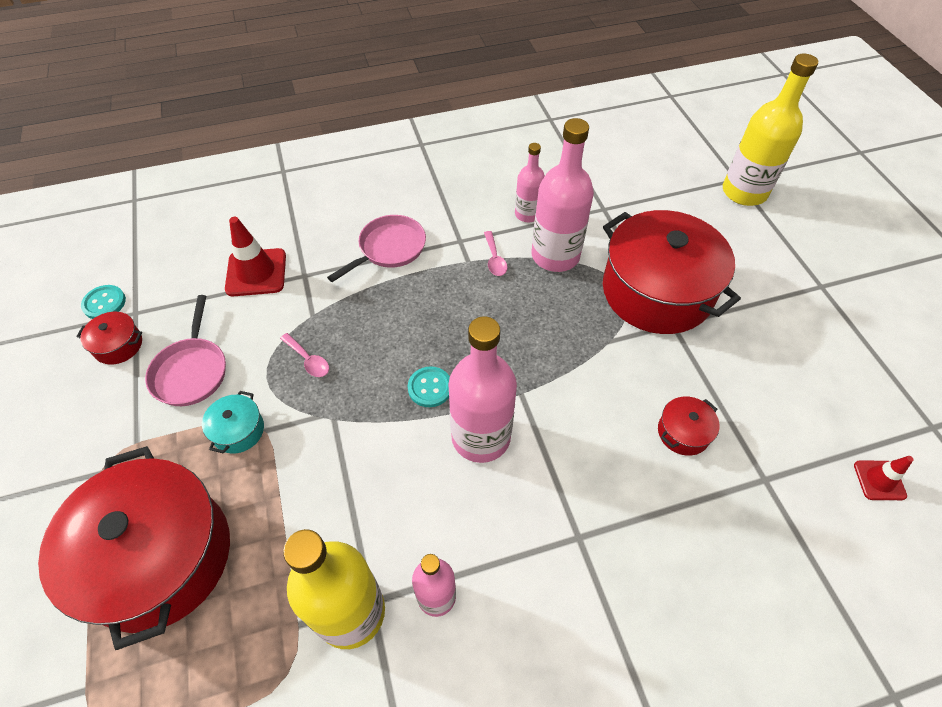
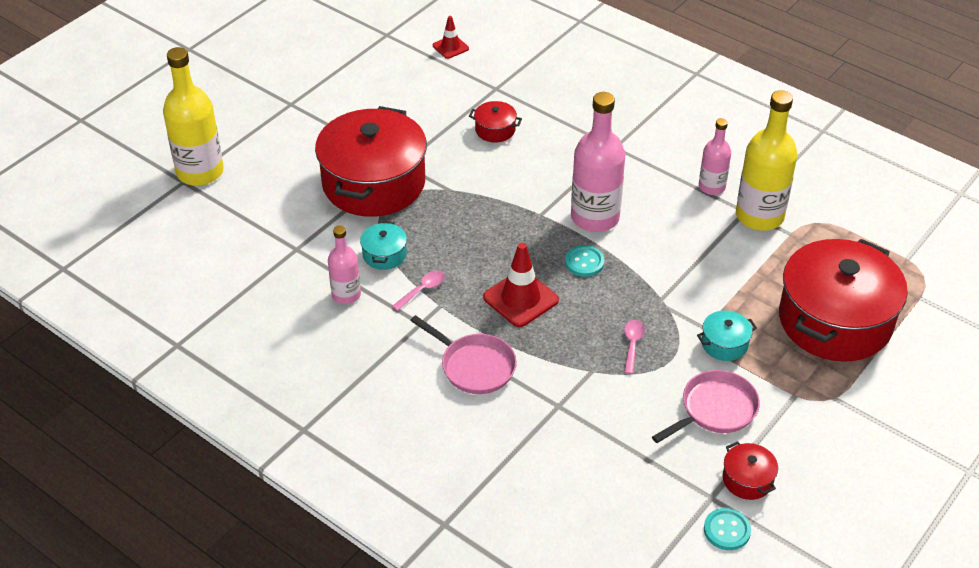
camera: 125 degrees left, 10 degrees down
red traffic cone [225,217,286,296] -> red traffic cone moved to [483,243,559,327]
pink pan [327,215,426,282] -> pink pan turned 150 degrees counterclockwise [410,315,517,394]
pink bottle [532,118,594,272] -> turquoise pot [360,222,407,270]

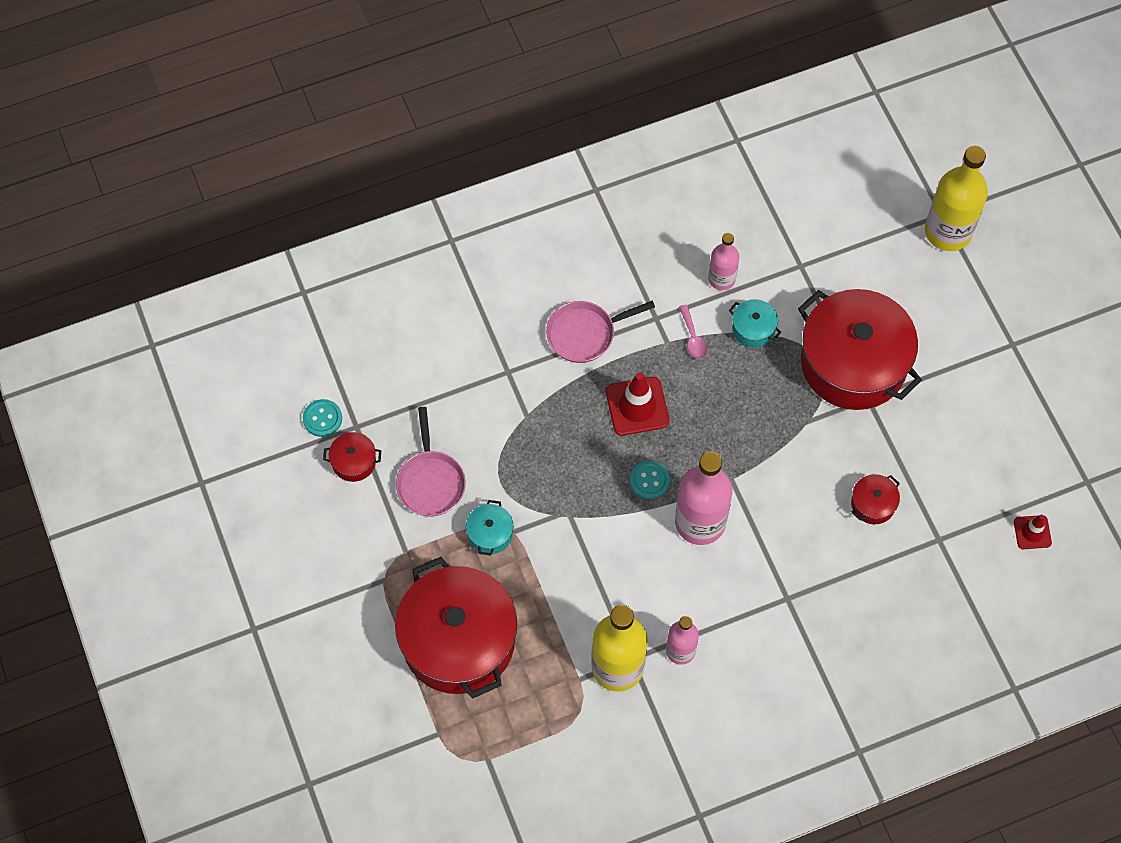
camera: 120 degrees right, 20 degrees up
pink spoon [624,320,645,374] -> none

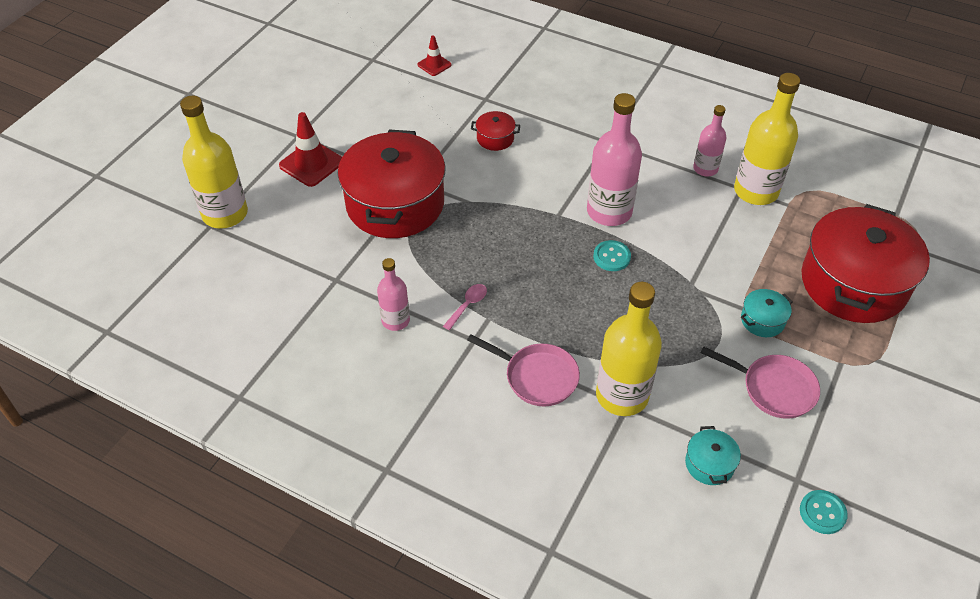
camera: 130 degrees left, 15 degrees down
red pot [323,432,381,482] -> none
pink pan [396,407,466,517] -> pink pan turned 75 degrees clockwise [701,346,820,419]
red traffic cone [606,372,669,436] -> red traffic cone moved to [279,112,342,187]
turquoise pot [729,299,781,348] -> turquoise pot moved to [685,426,741,485]
none -> yellow bottle [596,282,662,416]

